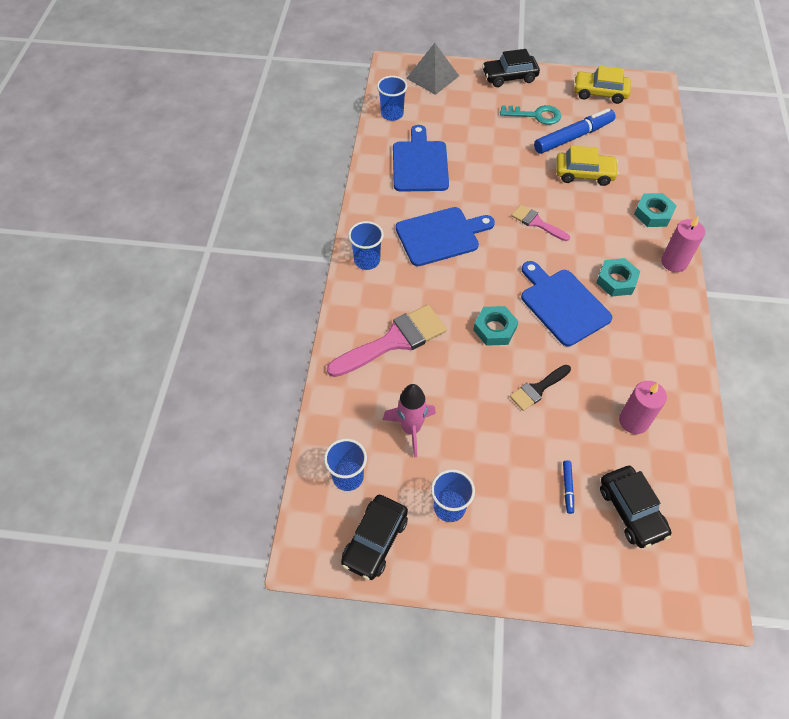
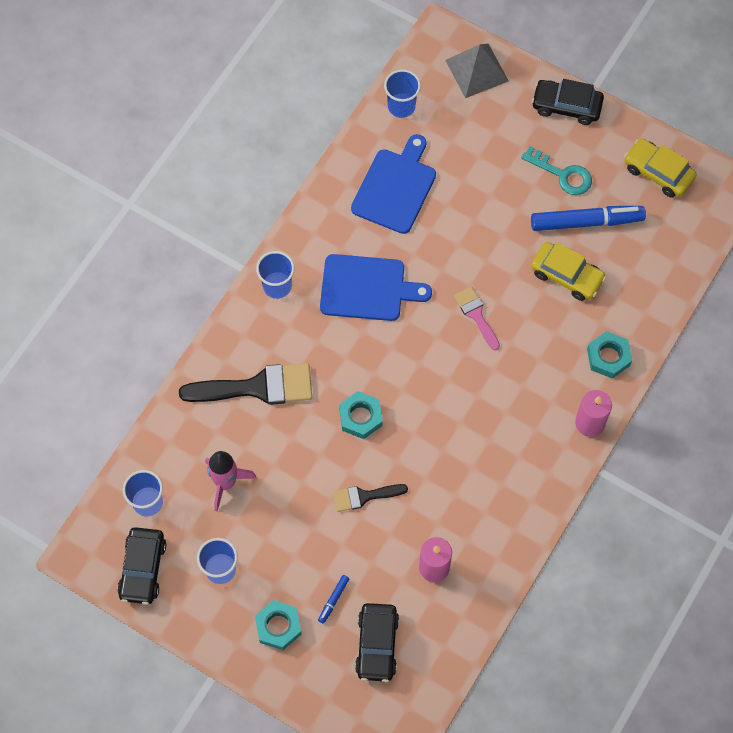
camera: 25 degrees right, 10 degrees up
pink brush [327,305,447,377] -> black brush [179,363,312,405]
black car [341,495,408,580] -> black car turned 45 degrees counterclockwise [117,527,166,605]
blue cutting board [521,261,612,346] -> none
turquoise nut [596,258,640,297] -> turquoise nut moved to [255,600,302,650]

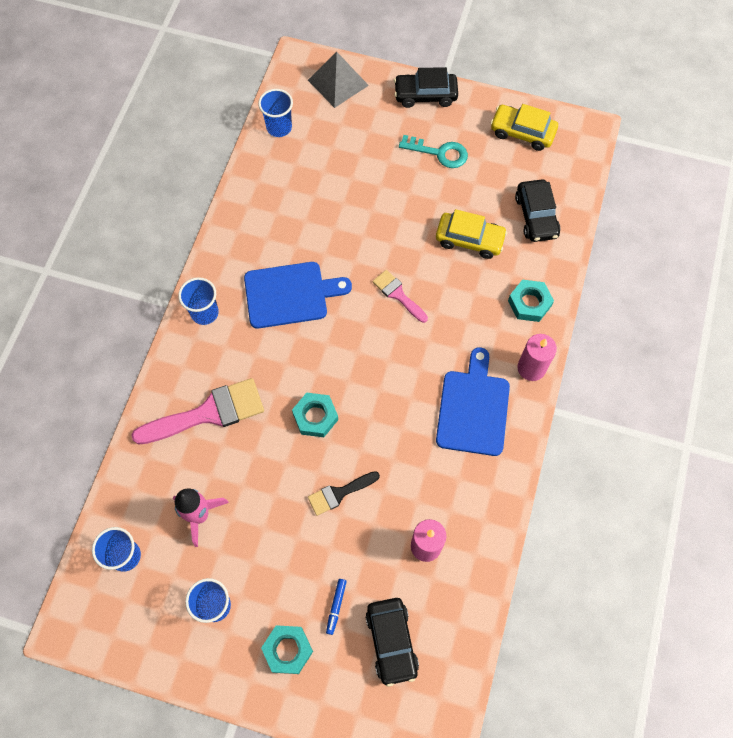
camera: 15 degrees left, 0 degrees up
black car [117,527,166,605] -> black car moved to [515,179,561,242]
black brush [179,363,312,405] -> pink brush [131,378,264,445]
blue cutting board [351,134,436,234] -> blue cutting board moved to [436,347,510,456]
blue marker [531,206,646,231] -> none

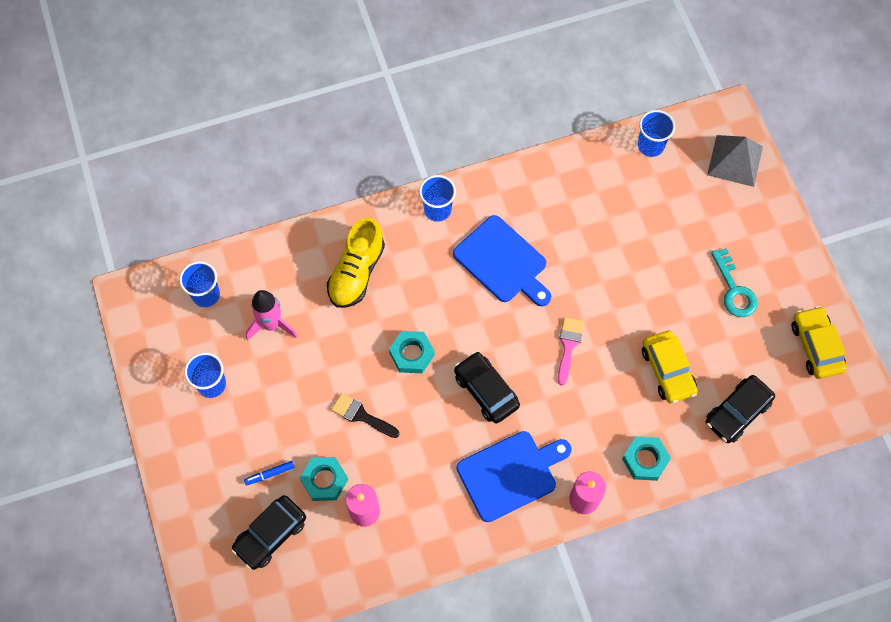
camera: 55 degrees right, 0 degrees up
pink brush [131,378,264,445] -> yellow shoe [327,217,385,308]
turquoise nut [261,625,313,674] -> turquoise nut moved to [300,457,348,501]
black car [394,67,458,108] -> black car moved to [454,352,520,423]

